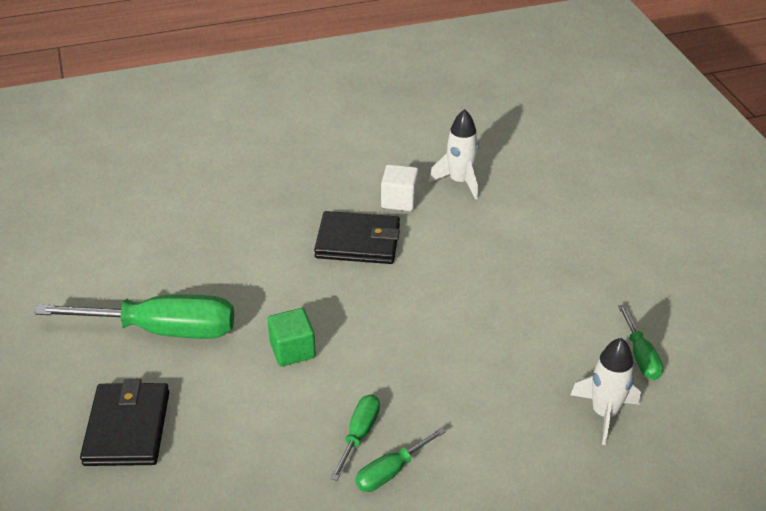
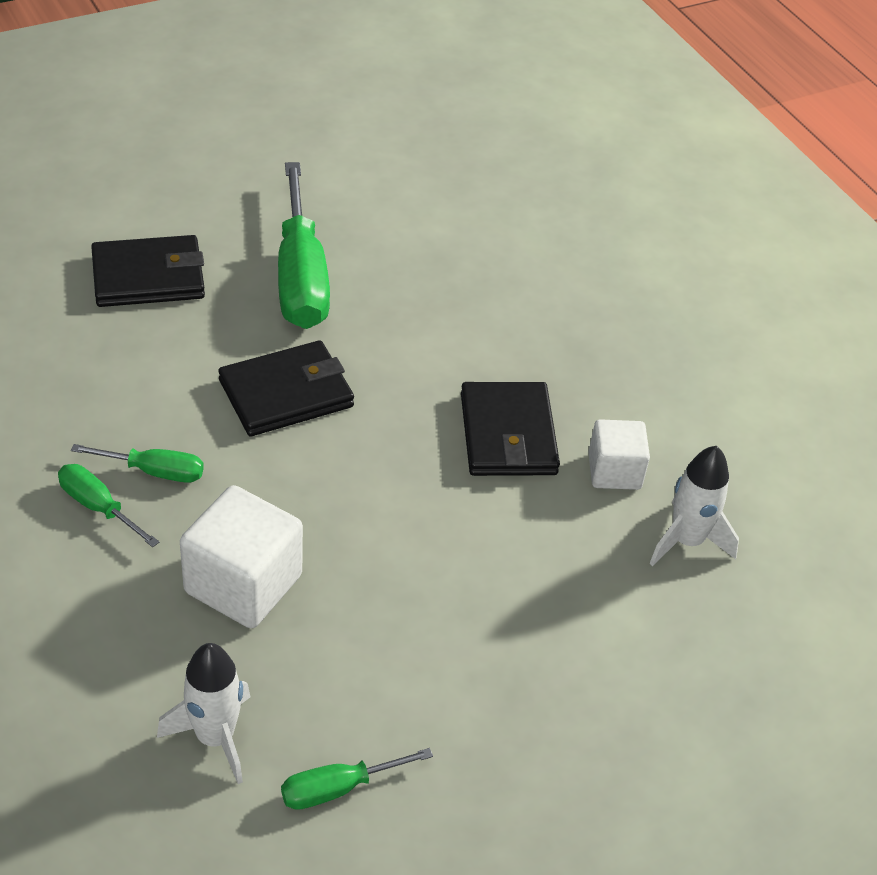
camera: 75 degrees right, 5 degrees up
green cube [267,308,316,366] -> black wallet [218,340,354,436]
none -> white cube [180,485,303,628]

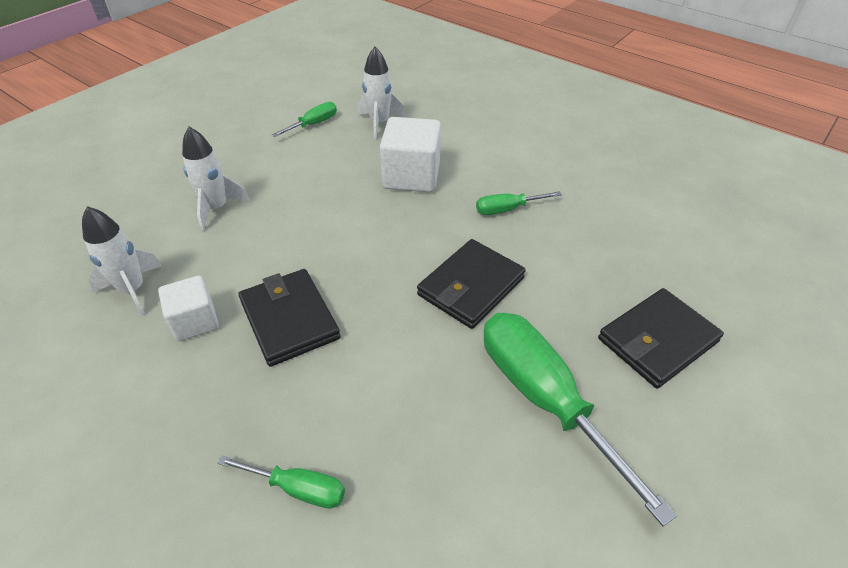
camera: 160 degrees right, 0 degrees up
green screwdriver [58,464,159,547] -> green screwdriver moved to [217,456,345,509]
none -> white rocket [182,127,250,231]

